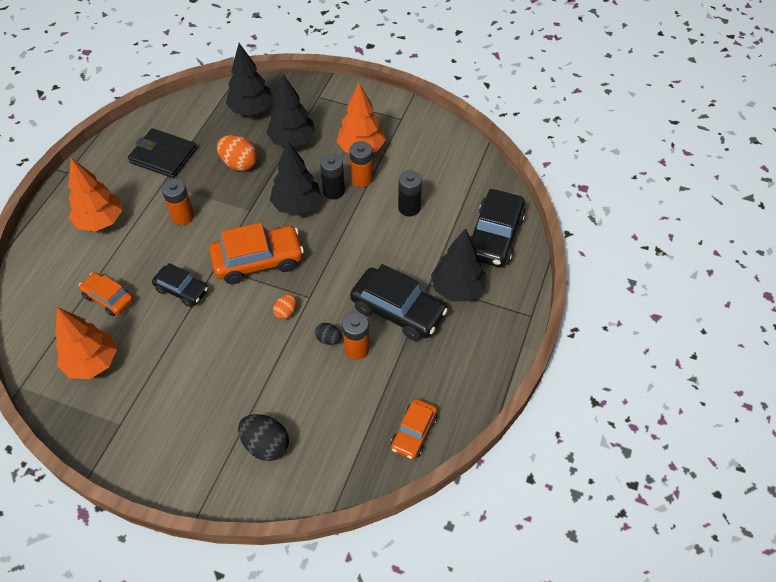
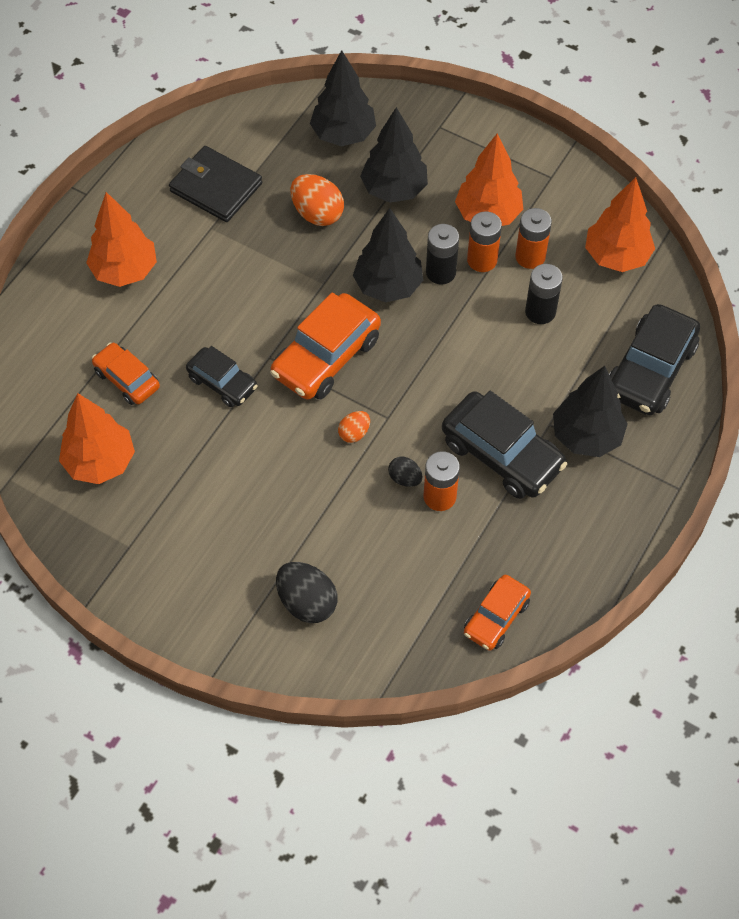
camera: 10 degrees right, 5 degrees up
orange battery [162,179,194,225] -> orange battery moved to [515,208,552,269]
orange car [209,223,304,284] -> orange car turned 135 degrees clockwise [270,292,381,400]
none -> orange tree [585,177,655,272]

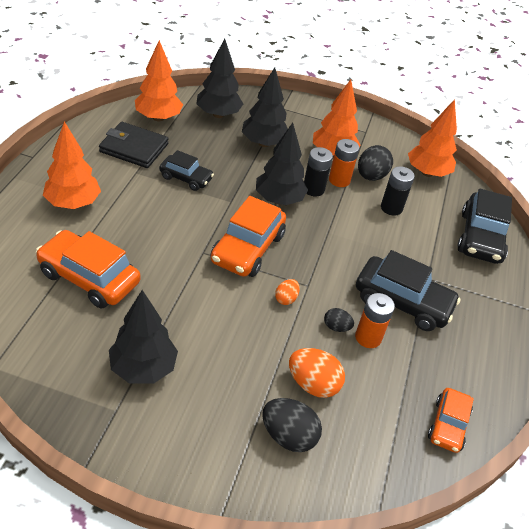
camera: 20 degrees left, 15 degrees down
orange tree [59,393,135,484] -> orange tree moved to [135,40,183,121]
orange car [92,343,160,405] -> orange car [36,230,140,308], size x1.67
black car [186,346,258,407] -> black car moved to [159,150,214,191]
orange egg [290,174,344,226] -> orange egg moved to [289,348,345,398]
orange battery [515,208,552,269] -> black egg [358,145,393,181]
black tree [553,366,628,457] -> black tree moved to [109,290,178,384]

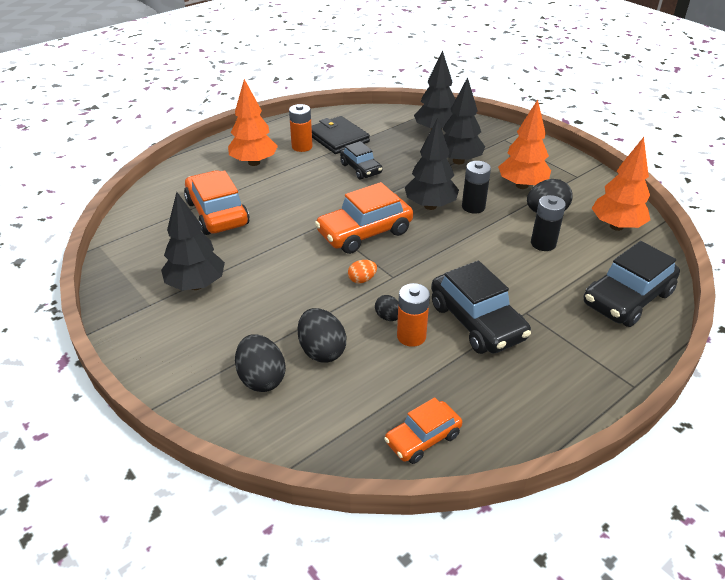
camera: 40 degrees right, 5 degrees down
orange tree [135,40,183,121] -> none
orange egg [289,348,345,398] -> black egg [298,308,347,363]
orange battery [329,139,359,187] -> orange battery moved to [289,104,313,152]

